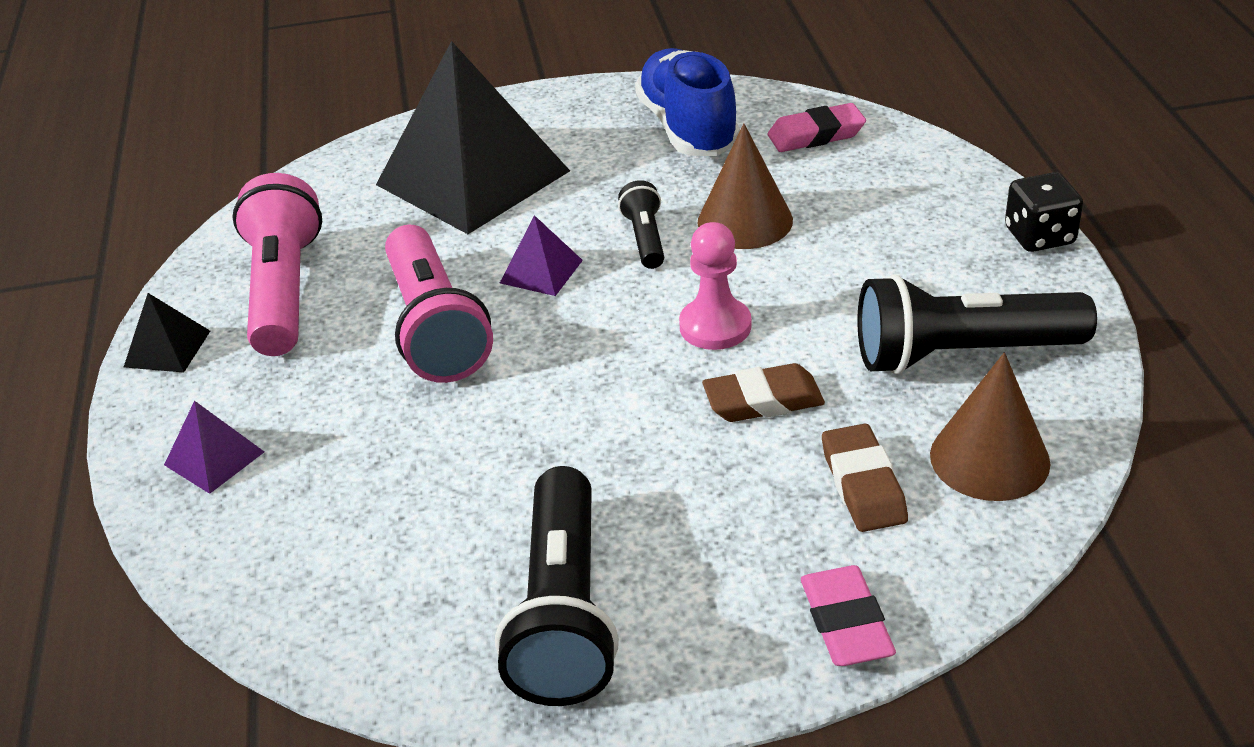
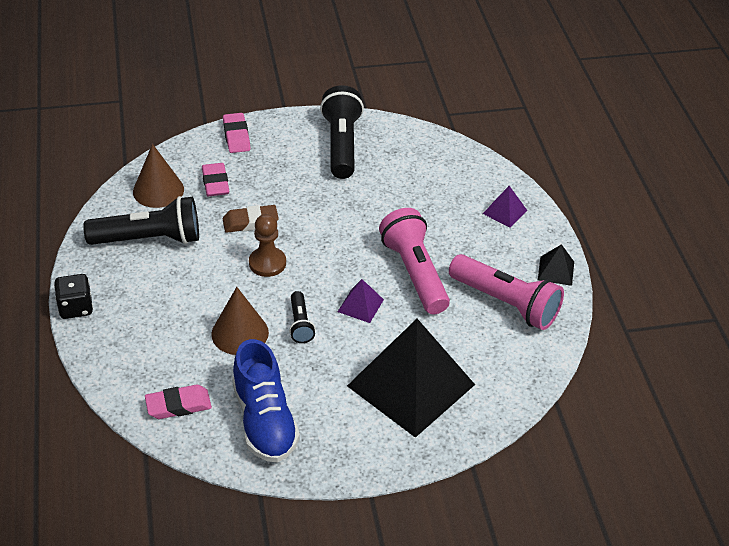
camera: 175 degrees right, 5 degrees up
pink flashlight [233,173,322,356] -> pink flashlight turned 45 degrees counterclockwise [449,254,564,330]
pink pawn [679,222,751,350] -> brown pawn [249,214,286,277]
brown eraser [822,424,908,532] -> pink eraser [202,163,229,196]

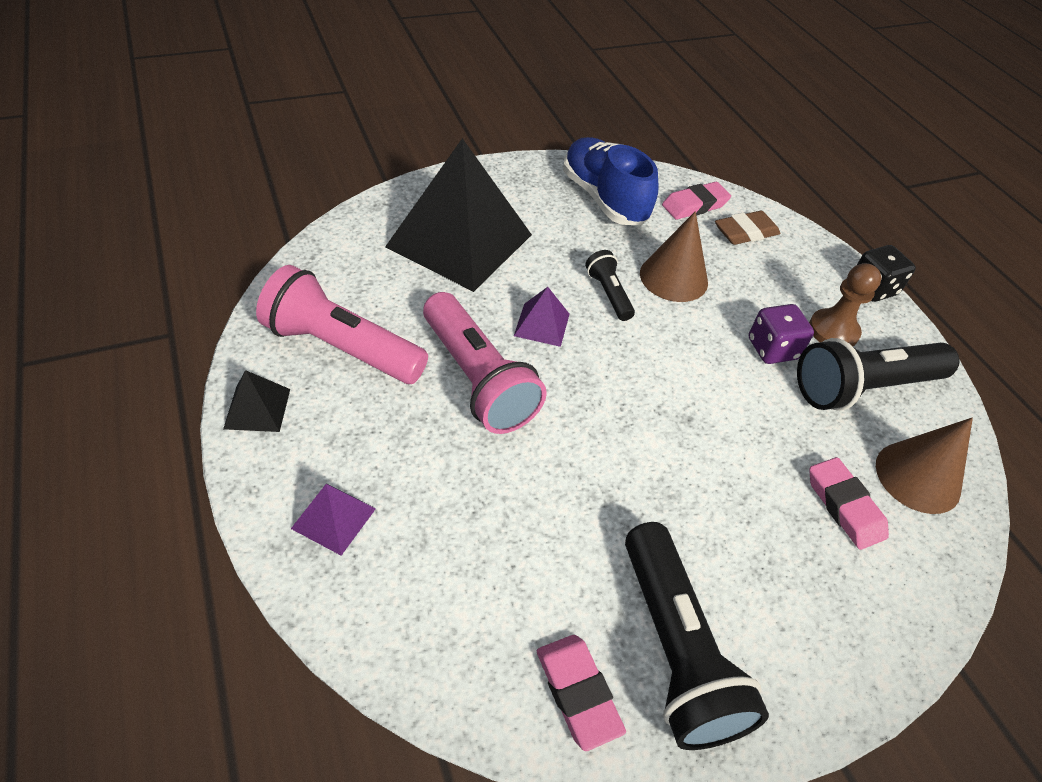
camera: 165 degrees right, 5 degrees up
pink eraser [223,113,250,153] -> pink eraser moved to [537,635,626,751]
brown eraser [223,205,279,233] -> brown eraser moved to [715,211,781,245]
brown pawn [249,214,286,277] -> brown pawn moved to [809,263,881,347]
none -> purple dice [749,304,814,364]

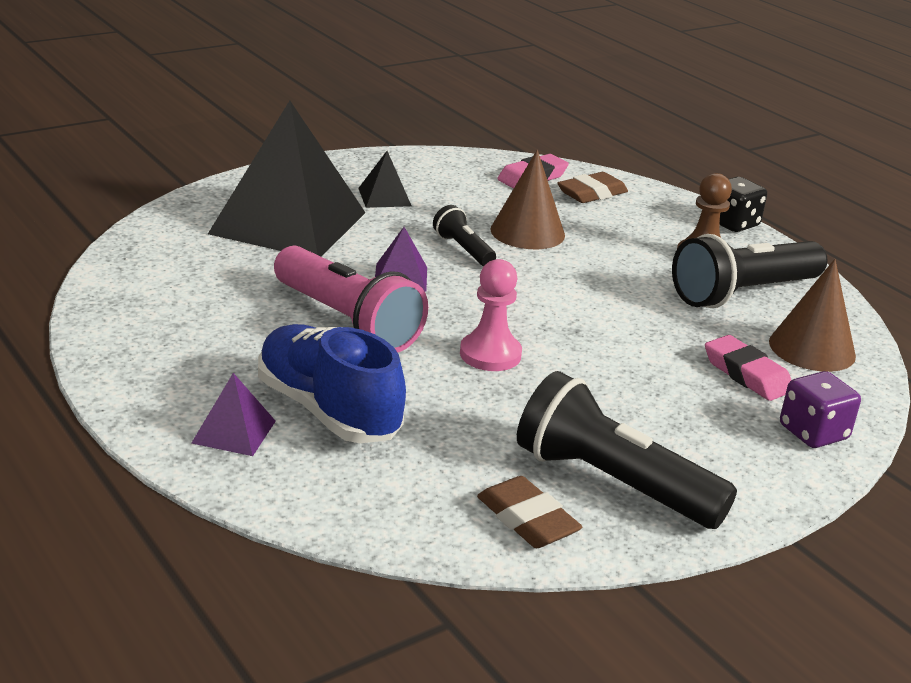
camera: 10 degrees left, 20 degrees down
black pyramid [223,370,290,432] -> black pyramid moved to [358,151,411,208]
pink flashlight [256,265,428,384] -> none
pink eraser [537,635,626,751] -> brown eraser [477,476,582,548]
blue shoe [563,137,658,225] -> blue shoe moved to [258,324,406,443]
black flashlight [625,522,769,750] -> black flashlight turned 150 degrees clockwise [517,371,737,529]
purple dice [749,304,814,364] -> purple dice moved to [780,371,861,448]
none -> pink pawn [460,259,522,371]

